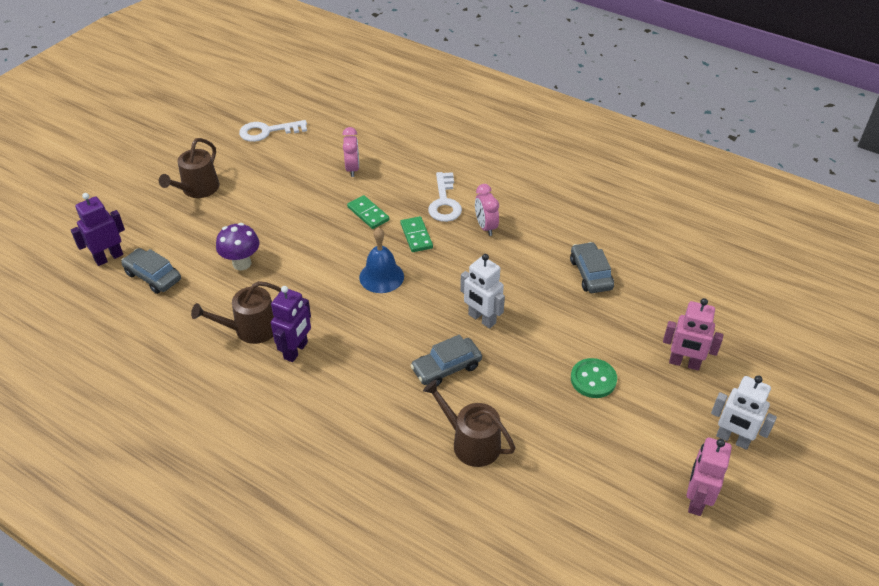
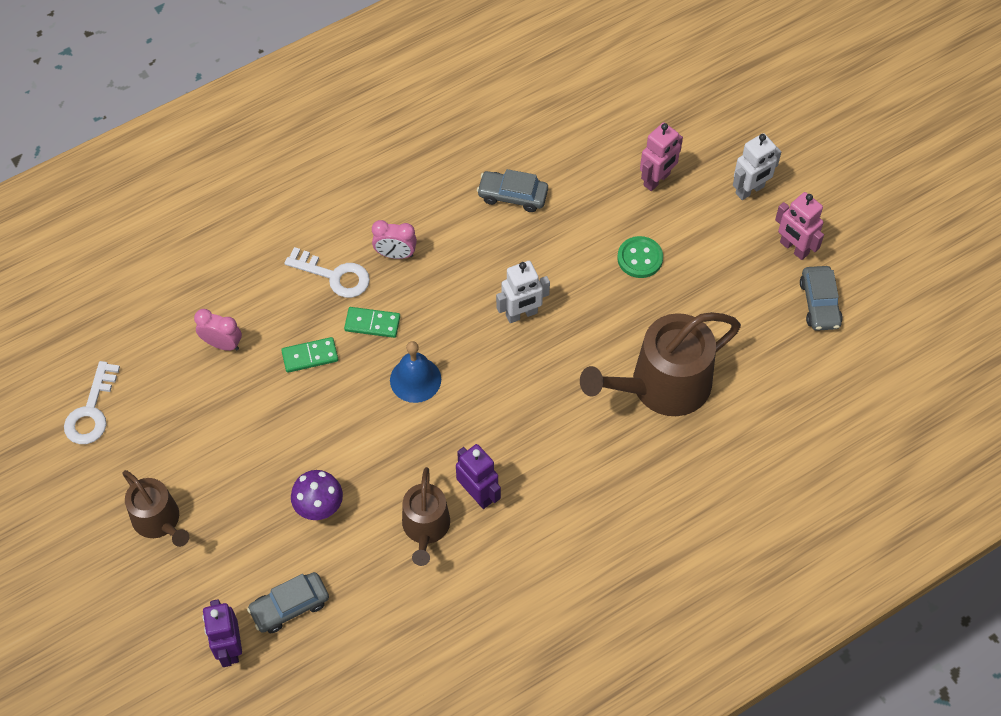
camera: 65 degrees left, 15 degrees up
grey car [410,334,482,386] -> grey car moved to [800,266,843,331]
brown watering can [423,380,516,467] -> brown watering can [580,312,741,416], size x1.71

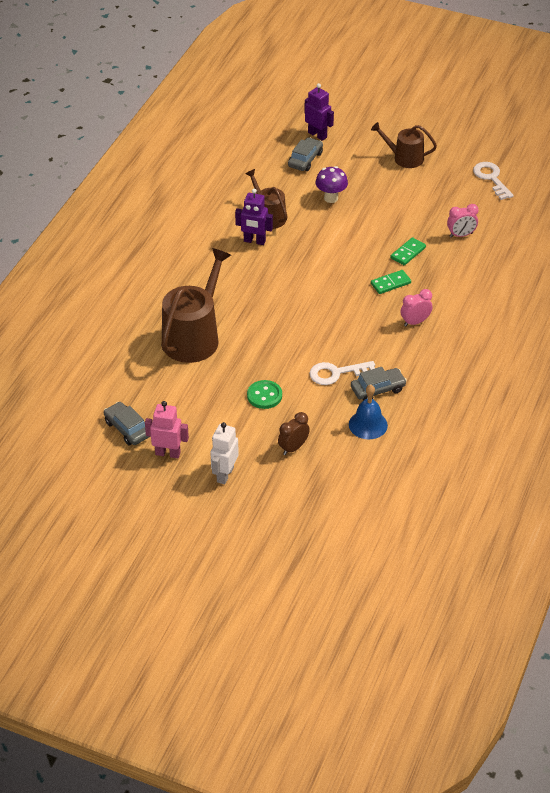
camera: 145 degrees right, 15 degrees down
white key [285,247,370,298] -> white key moved to [310,361,375,385]
blue bell [390,341,441,403] -> blue bell moved to [349,385,388,440]
white robot [496,261,550,323] -> none
pink robot [640,123,683,191] -> brown clock [278,412,310,455]

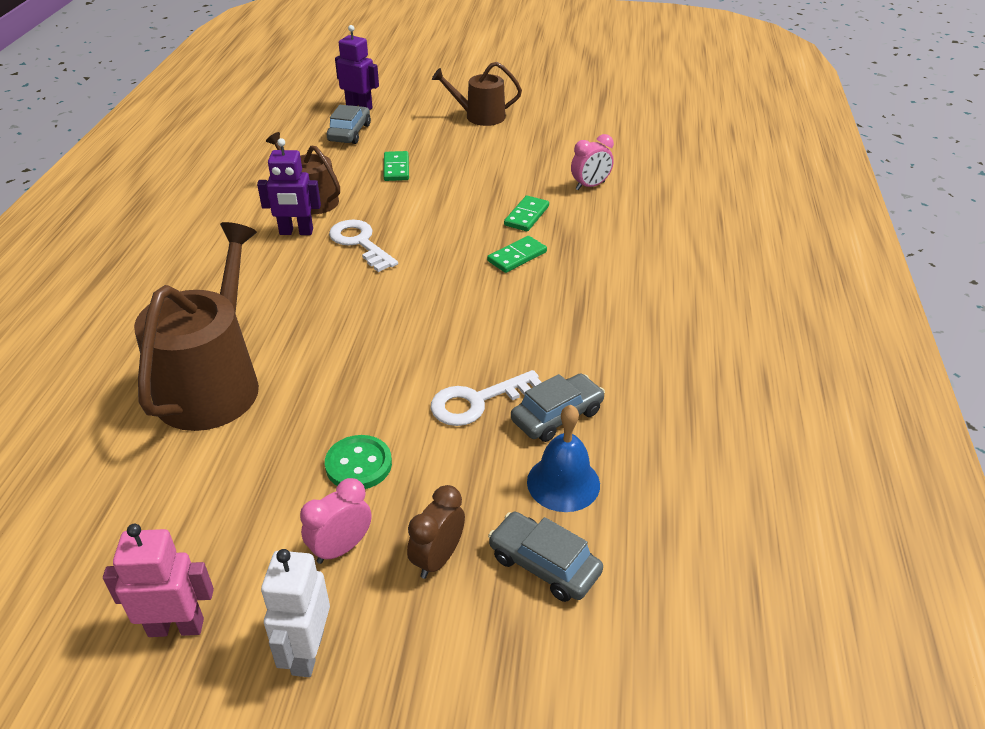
camera: 15 degrees left, 5 degrees down
grey car [104,402,149,445] -> grey car moved to [488,512,603,602]
purple mushroom [315,166,348,203] -> green domino [384,151,409,181]
pink clock [401,289,433,327] -> pink clock moved to [300,478,372,564]
white key [473,162,514,200] -> white key moved to [329,220,398,272]

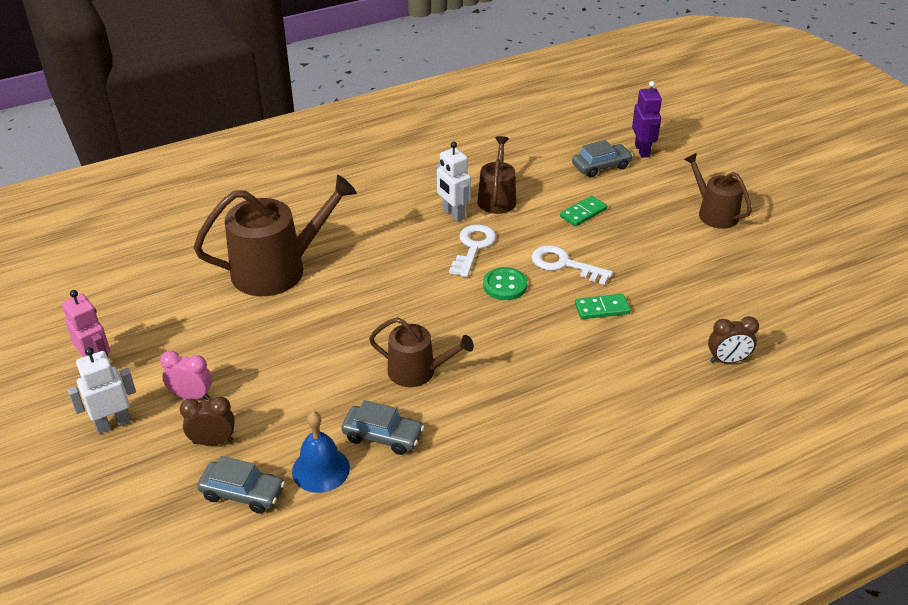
camera: 55 degrees right, 0 degrees up
purple robot [257,138,321,235] -> white robot [436,142,471,222]
green button [325,435,392,489] -> green button moved to [483,267,527,300]
white key [431,370,542,426] -> white key moved to [532,245,613,285]
green domino [487,236,547,273] -> none
grey car [488,512,603,602] -> grey car turned 105 degrees clockwise [197,456,285,514]
pink clock [571,134,614,190] -> none
none -> brown watering can [369,317,474,387]
none -> brown clock [708,316,759,364]

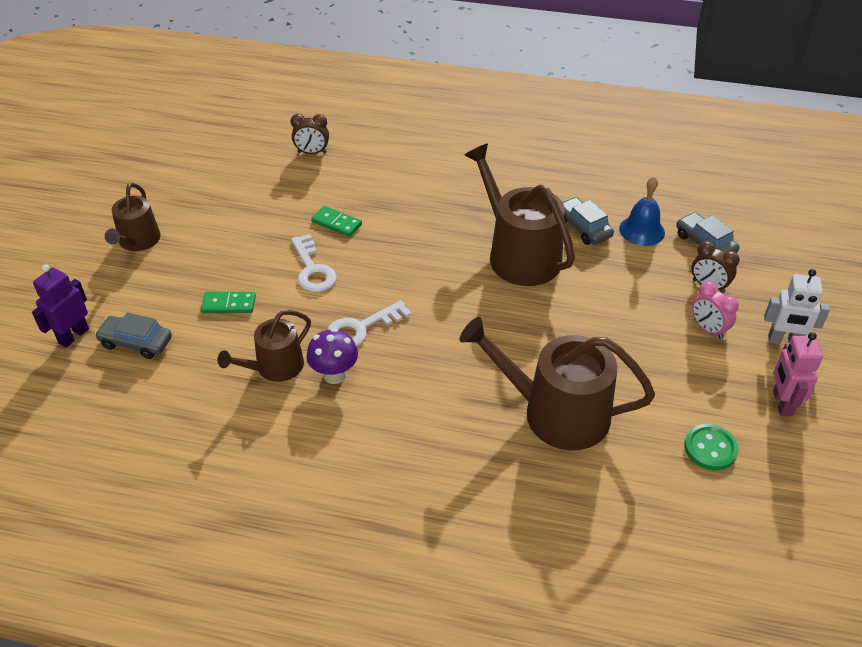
camera: 140 degrees left, 5 degrees up
brown watering can [369,317,474,387] -> brown watering can [465,143,575,286], size x1.71
white robot [436,142,471,222] -> purple mushroom [307,328,358,384]
green button [483,267,527,300] -> green button moved to [684,424,739,470]
brown clock [708,316,759,364] -> brown clock turned 150 degrees clockwise [290,114,329,154]

